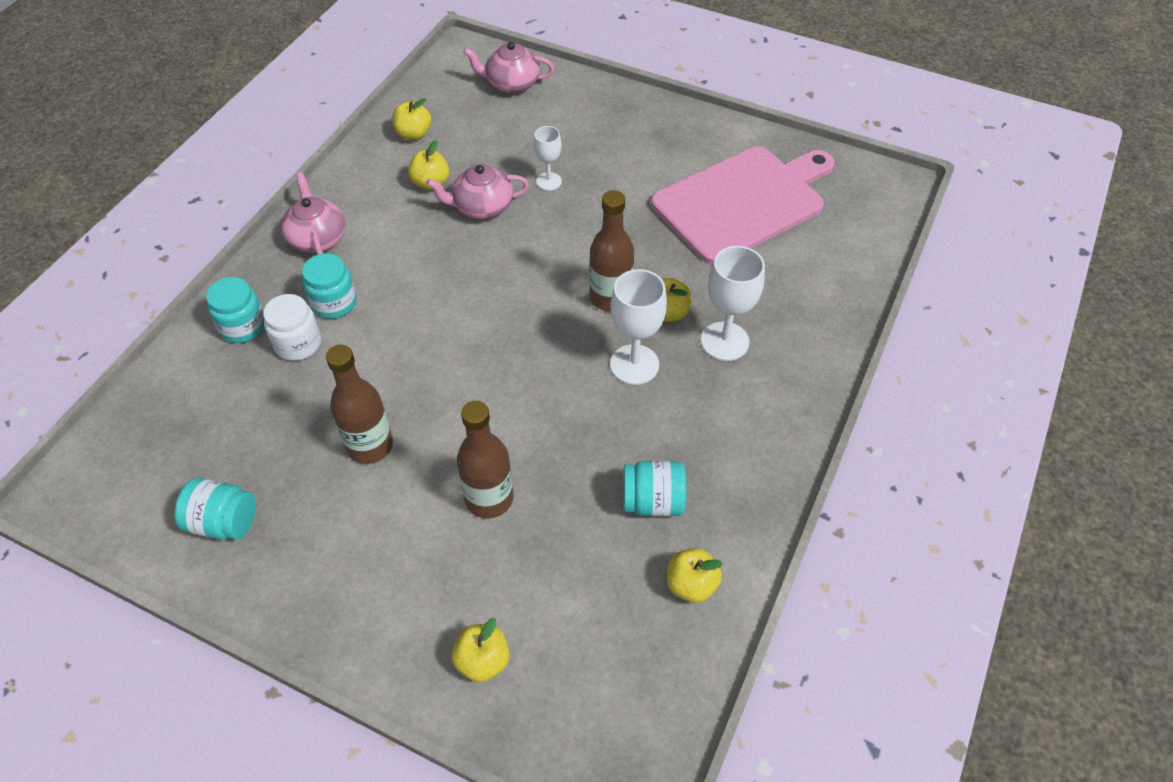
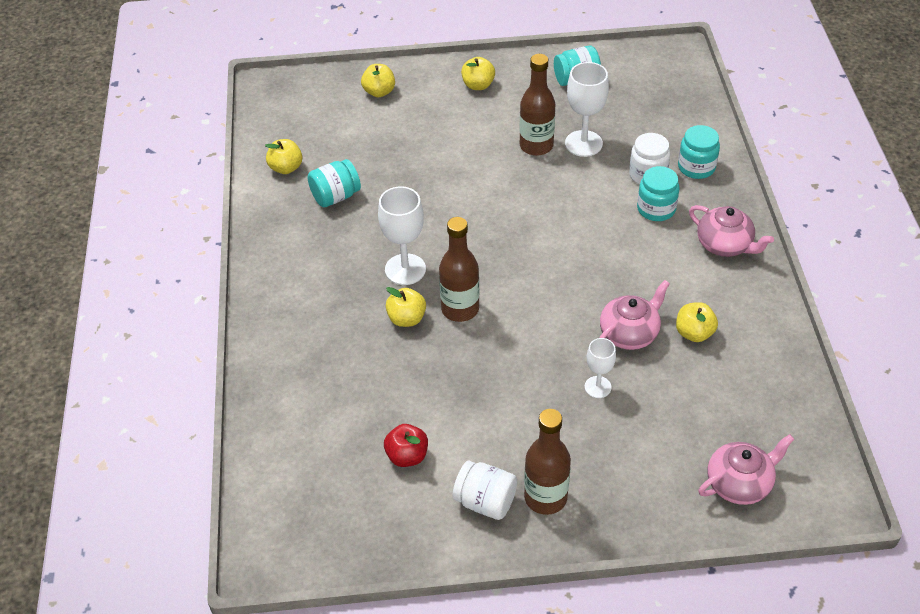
camera: 150 degrees right, 5 degrees down
yellow apple [392,98,431,140] -> yellow apple moved to [461,57,495,90]
brown bottle [457,401,513,518] -> brown bottle moved to [524,409,571,515]
pink cutting board [651,146,835,265] -> red apple [384,424,428,467]
white goblet [701,246,765,361] -> white goblet moved to [565,62,609,157]
none -> white jar [453,461,517,520]

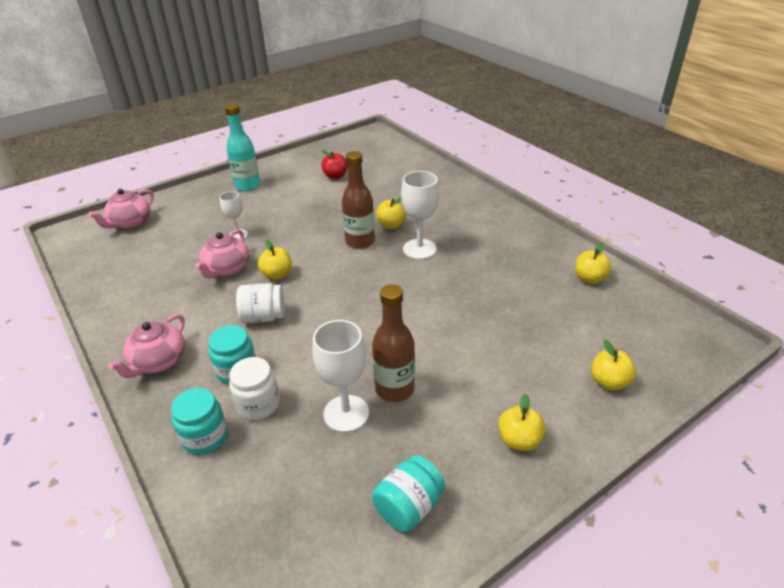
camera: 150 degrees right, 10 degrees down
turquoise jar [308,159,361,207] -> none
white jar [453,461,517,520] -> white jar moved to [236,283,285,323]
brown bottle [524,409,571,515] -> turquoise bottle [225,104,260,191]
yellow apple [676,302,718,342] -> yellow apple moved to [258,239,292,280]
pink teapot [689,205,774,257] -> pink teapot turned 75 degrees counterclockwise [108,314,185,378]

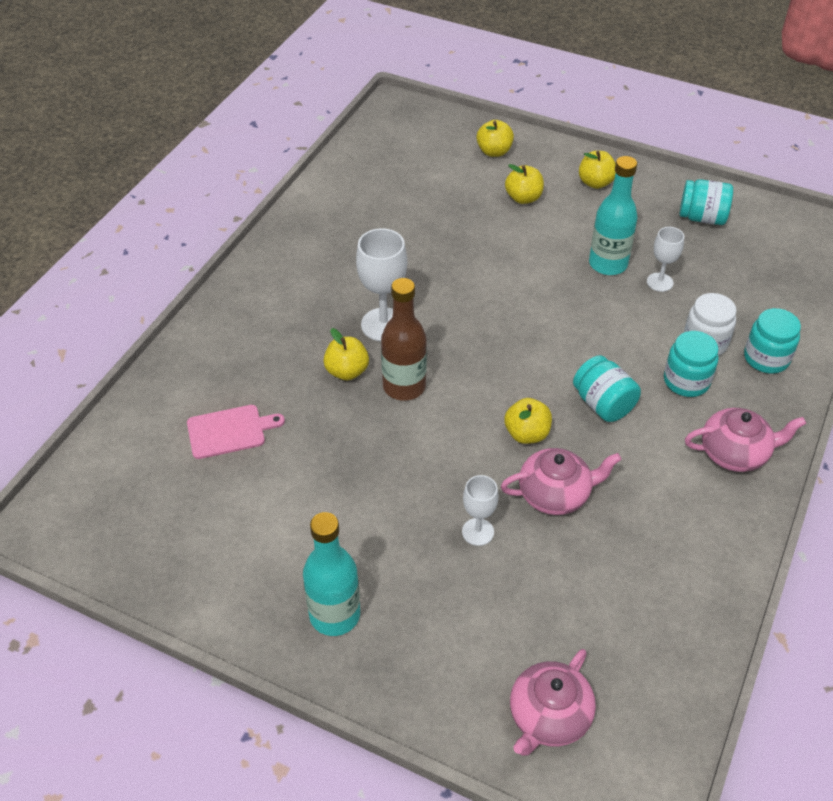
camera: 120 degrees left, 10 degrees up
pink teapot [88,189,154,229] -> pink teapot turned 120 degrees clockwise [510,649,596,756]
white jar [236,283,285,323] -> turquoise jar [573,355,641,422]
white goblet [313,320,369,432] -> white goblet [647,227,684,292], size x0.60
red apple [321,150,348,179] -> none
brown bottle [372,284,415,402] -> turquoise bottle [589,156,638,275]
yellow apple [575,242,611,284] -> yellow apple moved to [505,164,544,204]
none -> pink cutting board [187,405,285,459]

